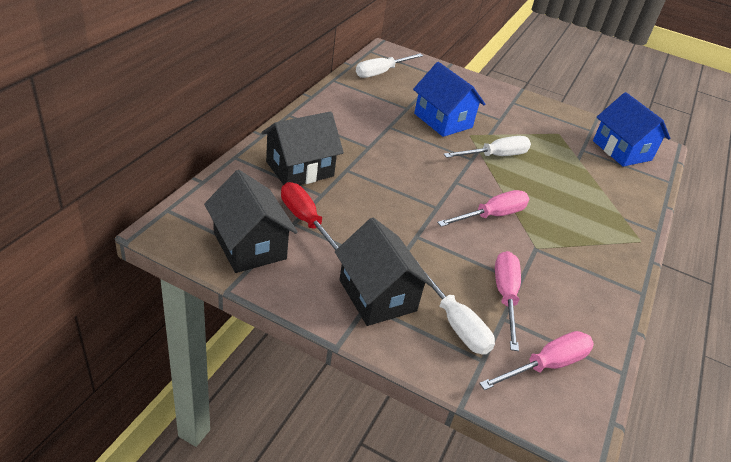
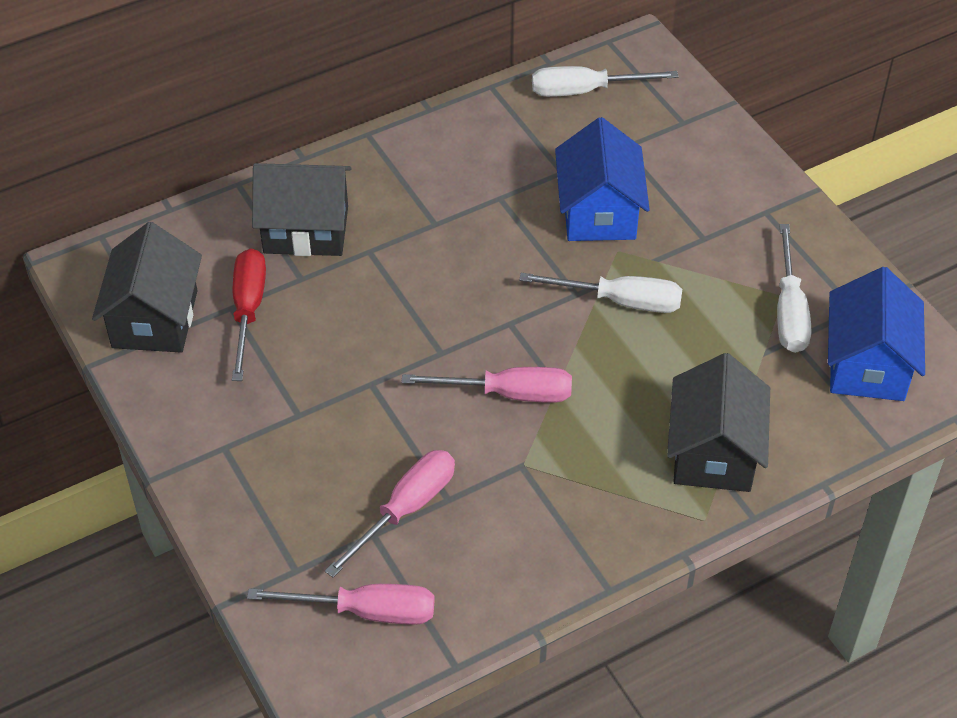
camera: 40 degrees right, 10 degrees up
black house [335,218,434,326] -> black house moved to [667,353,770,492]
white screwdriver [418,263,495,355] -> white screwdriver moved to [777,224,811,353]

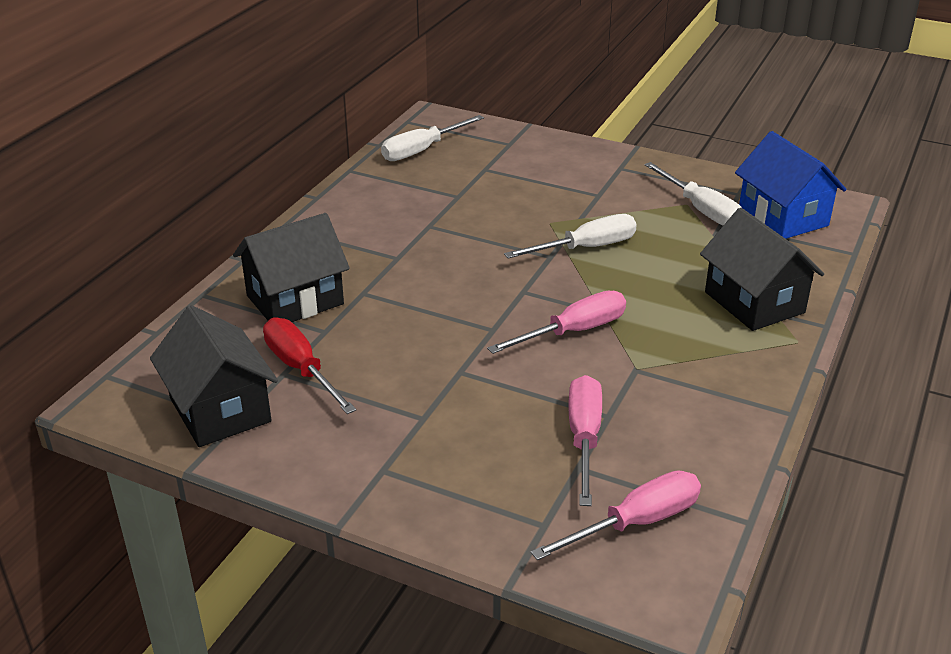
camera: 35 degrees left, 15 degrees down
blue house [555,117,650,241] -> none

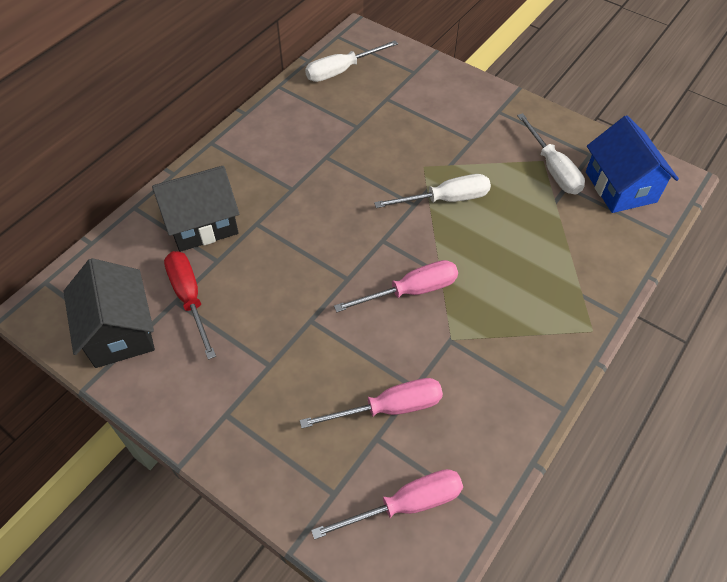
camera: 10 degrees right, 20 degrees up
pink screwdriver [569,375,602,506] -> pink screwdriver turned 60 degrees clockwise [300,378,443,428]
black house [700,208,824,331] -> none

